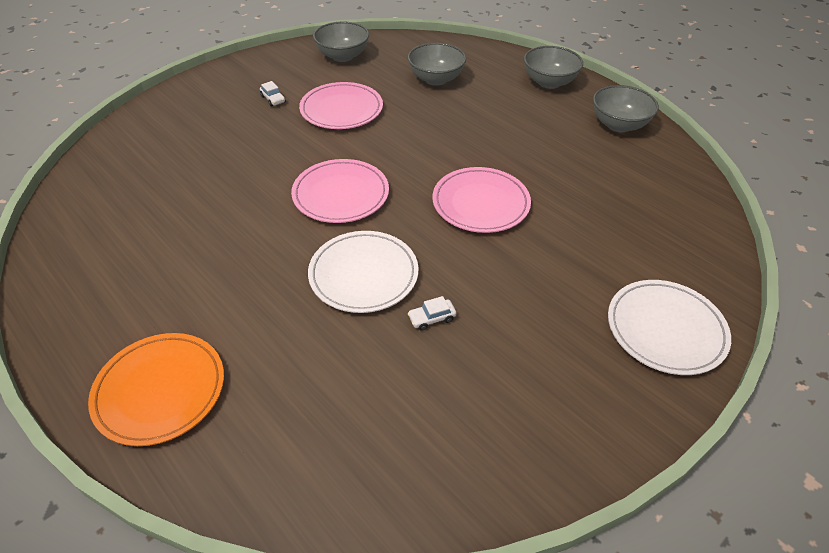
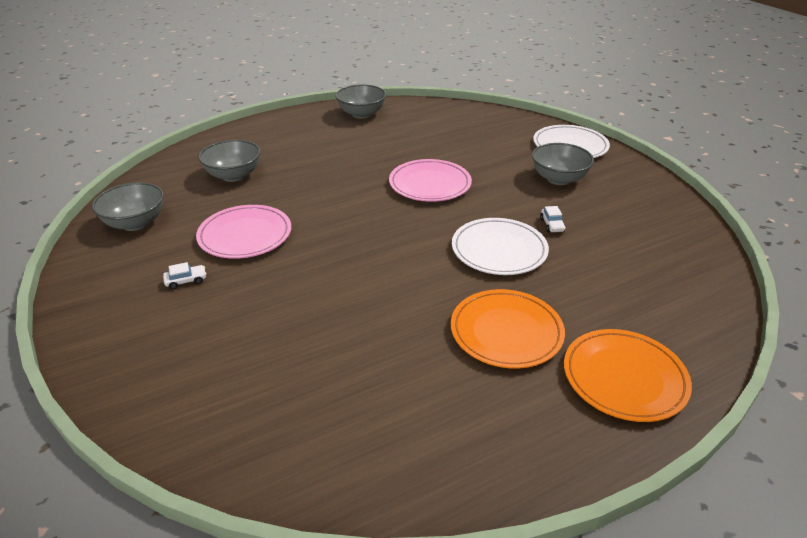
camera: 75 degrees left, 10 degrees down
pink plate [291,159,389,223] -> none
grey bowl [524,46,583,89] -> grey bowl moved to [532,143,594,185]
none -> orange plate [451,289,565,369]

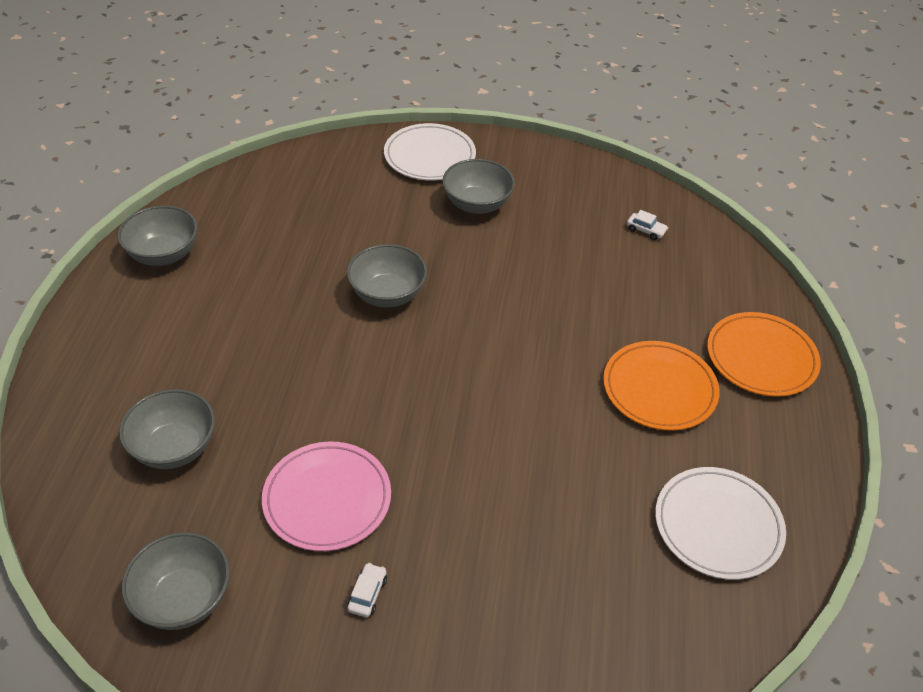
camera: 55 degrees left, 10 degrees up
pink plate [389,159,472,202] -> grey bowl [347,244,427,308]
white plate [452,218,549,275] -> white plate moved to [655,467,786,580]
white car [540,206,566,232] -> white car moved to [627,210,668,240]

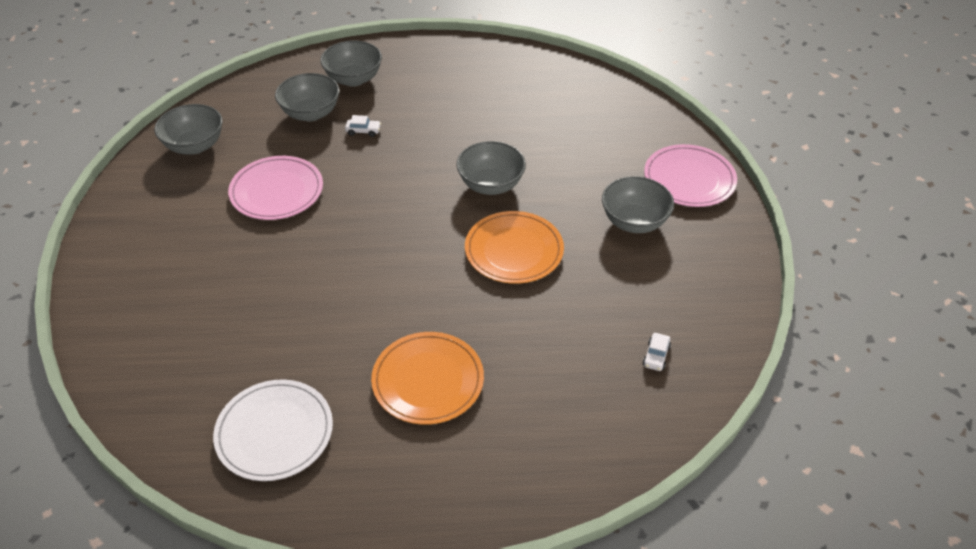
camera: 80 degrees right, 0 degrees up
grey bowl [118,206,198,266] -> grey bowl moved to [320,41,382,87]
white car [347,563,387,617] -> white car moved to [345,115,381,137]
white plate [384,123,476,180] -> pink plate [644,144,737,207]
orange plate [707,312,821,397] -> orange plate moved to [465,211,564,284]

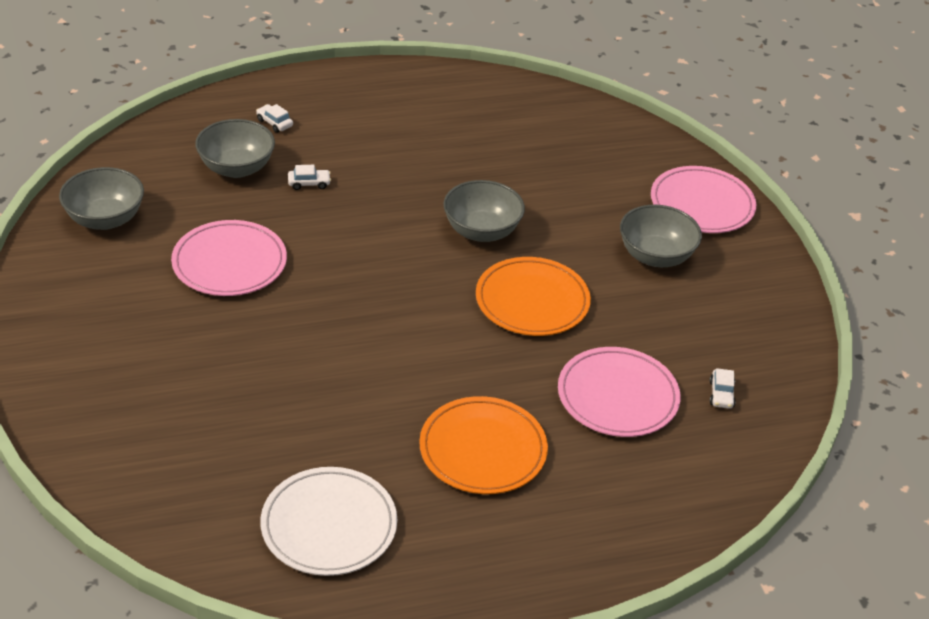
camera: 15 degrees left, 5 degrees down
grey bowl [320,41,382,87] -> white car [256,104,293,133]
none -> pink plate [558,347,680,437]

